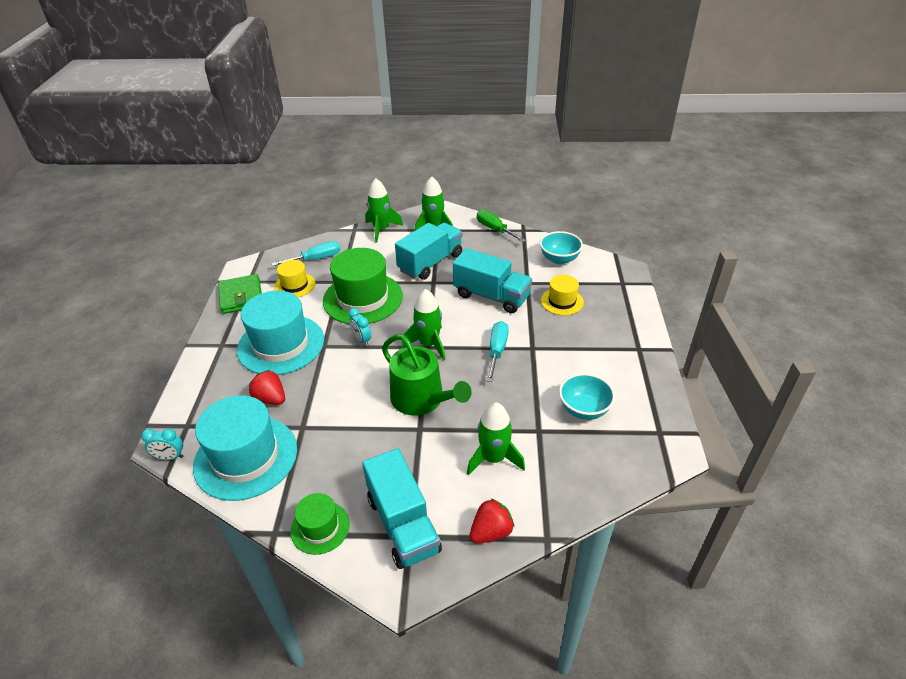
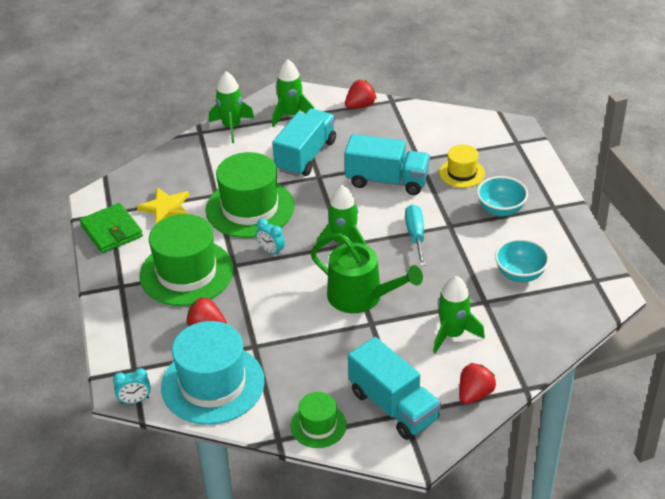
camera: 15 degrees left, 0 degrees up
turquoise hat [237,291,324,375] -> green hat [140,214,234,306]
turquoise screwdriver [271,241,340,266] -> none
yellow hat [274,260,315,297] -> yellow star [137,187,189,224]
green screwdriver [477,210,526,242] -> red strawberry [345,80,376,109]
turquoise bowl [540,231,583,264] -> turquoise bowl moved to [477,176,528,217]

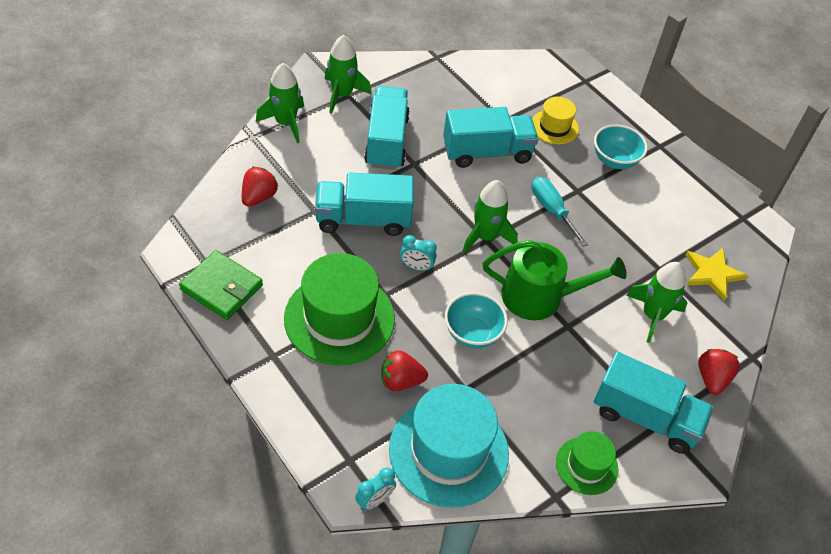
camera: 30 degrees left, 10 degrees up
yellow star [137,187,189,224] -> yellow star moved to [685,248,748,301]
green hat [206,152,295,238] -> turquoise truck [315,172,414,236]
red strawberry [345,80,376,109] -> red strawberry moved to [242,167,279,207]
turquoise bowl [495,239,549,282] -> turquoise bowl moved to [445,292,508,348]

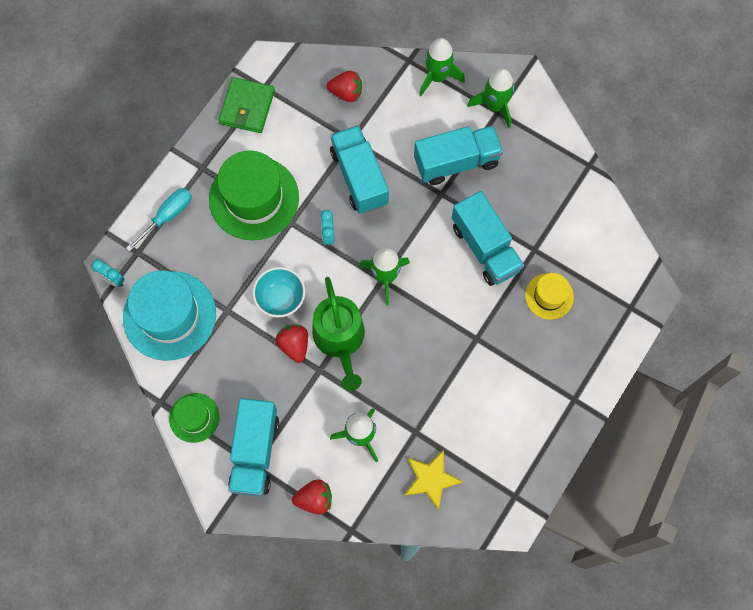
camera: 75 degrees right, 20 degrees up
red strawberry [381,350,428,391] -> red strawberry moved to [276,325,308,363]
turquoise screwdriver [532,177,588,247] -> turquoise screwdriver moved to [126,188,192,252]
turquoise bowl [594,125,648,169] -> none

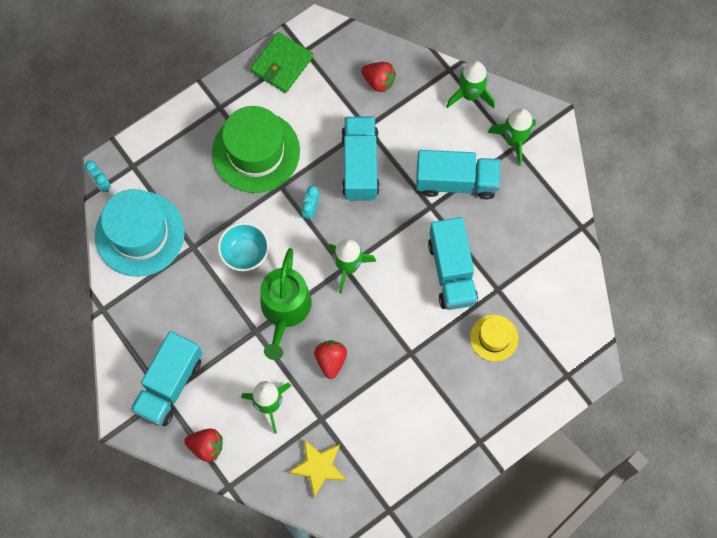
camera: 20 degrees right, 0 degrees up
turquoise screwdriver [126,188,192,252] -> none
green hat [169,393,220,443] -> none
red strawberry [276,325,308,363] -> red strawberry moved to [314,340,347,379]

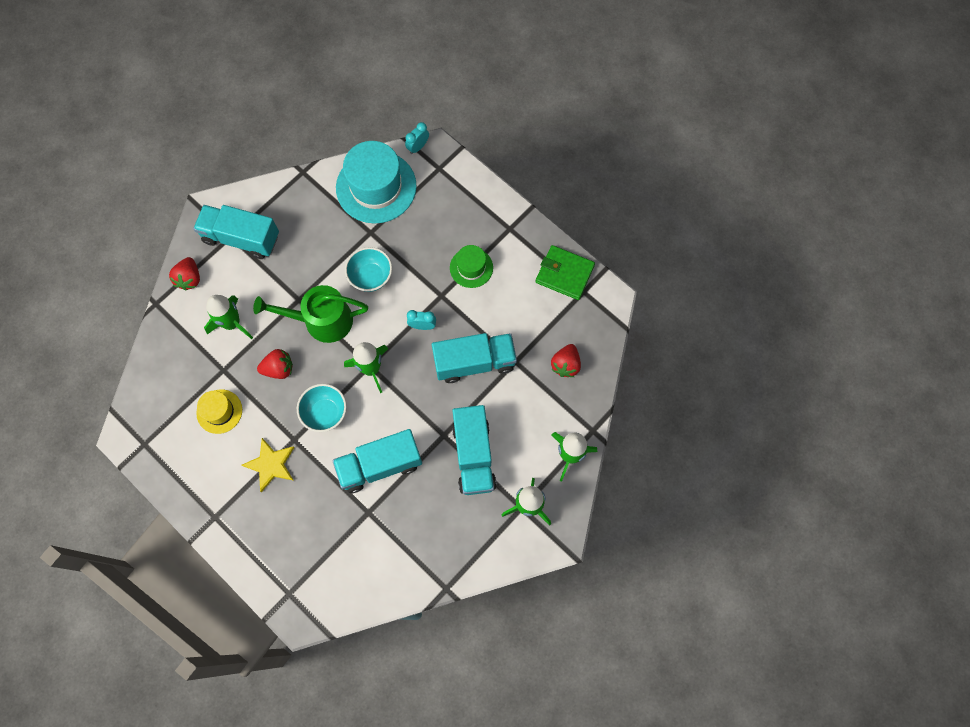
camera: 80 degrees right, 0 degrees up
green hat [212,106,300,193] -> green hat [450,245,493,288], size x0.52
yellow star [288,440,346,497] -> yellow star moved to [242,438,295,492]
yellow hat [470,315,519,361] -> yellow hat moved to [196,390,242,434]
none -> turquoise bowl [297,384,347,432]

